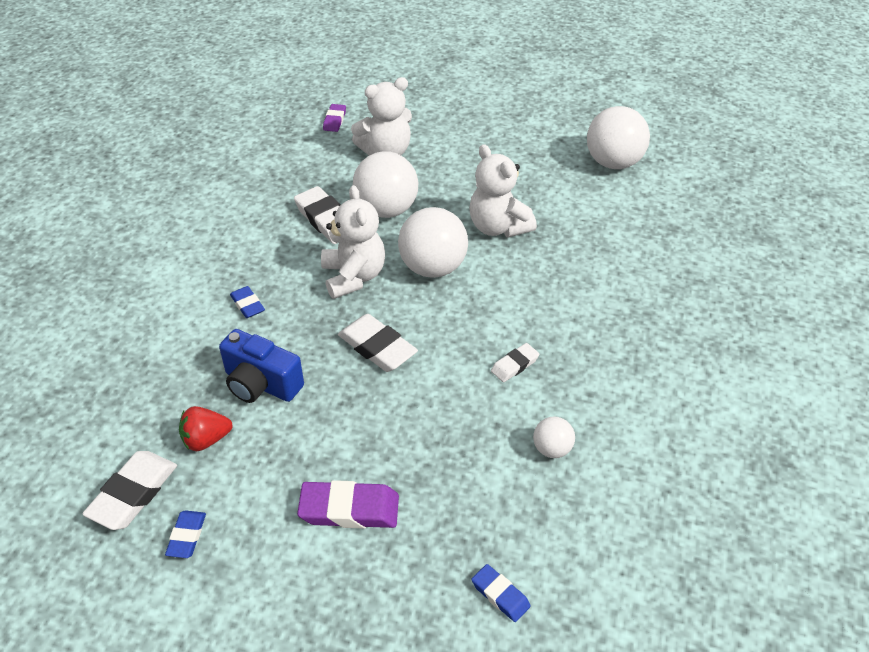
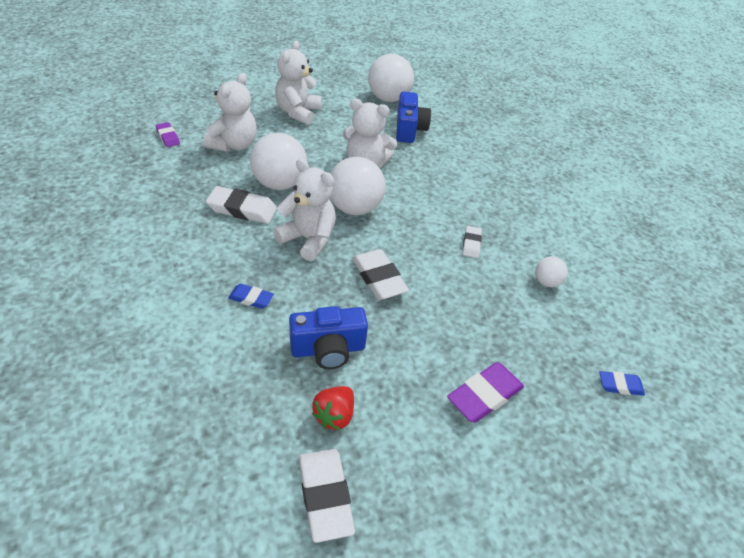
camera: 45 degrees left, 0 degrees up
blue eraser [165,510,206,558] -> none
white eraser [338,314,418,372] -> white eraser turned 60 degrees clockwise [352,249,409,300]
none -> white teddy bear [275,40,322,125]
none -> blue camera [396,92,431,143]

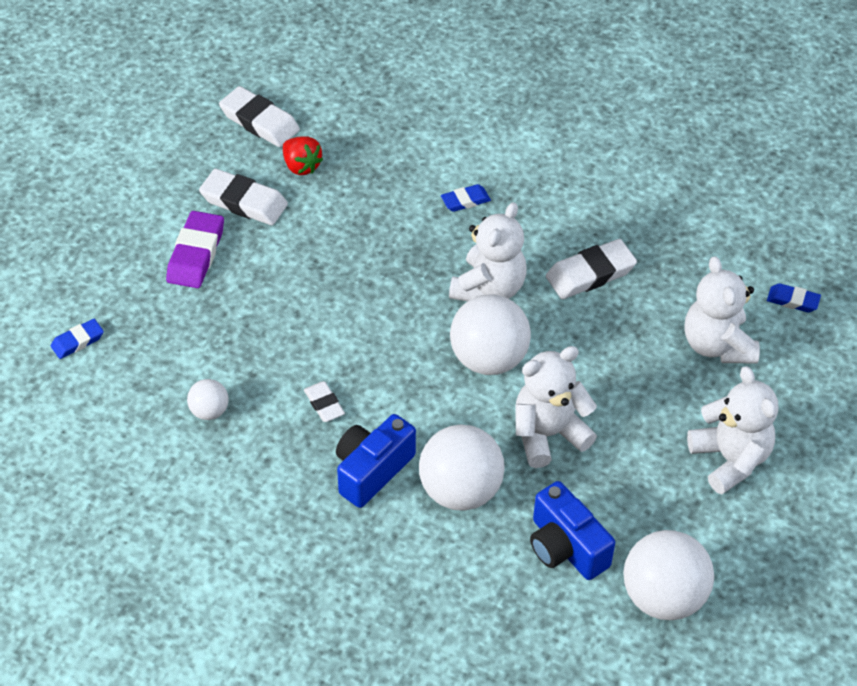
camera: 145 degrees right, 5 degrees up
purple eraser [156,122,180,147] -> blue eraser [767,283,821,313]
white ball [250,133,307,190] -> white ball moved to [419,425,505,511]
white teddy bear [273,159,336,261] -> white teddy bear turned 60 degrees counterclockwise [449,202,526,302]
blue camera [289,306,368,369] -> blue camera moved to [336,414,416,508]
red strawberry [312,386,354,430] -> red strawberry turned 150 degrees clockwise [283,136,323,175]
white eraser [352,249,409,300] -> white eraser moved to [199,169,288,225]

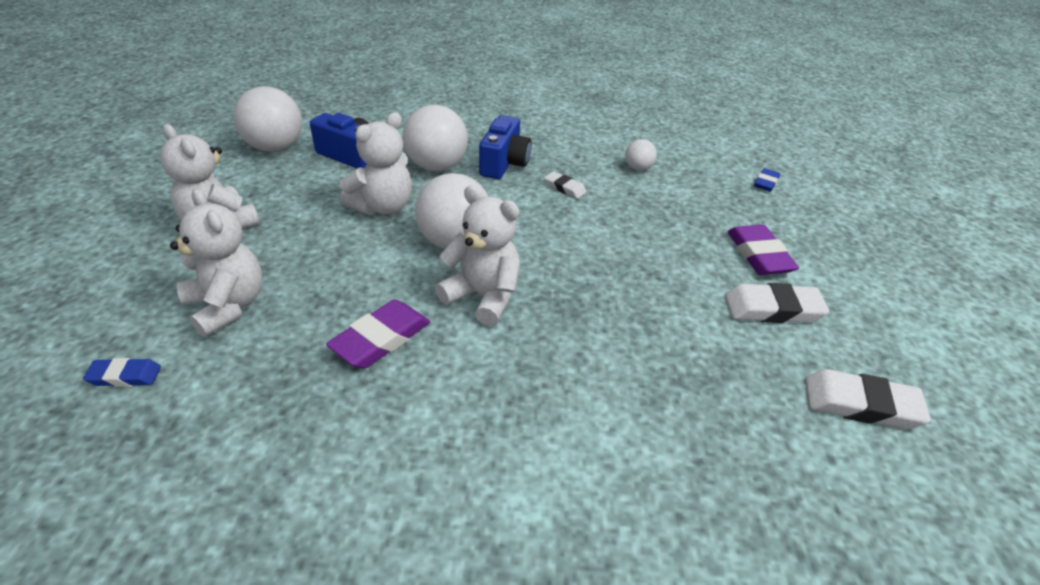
camera: 155 degrees right, 10 degrees down
red strawberry [283,136,323,175] -> none
blue eraser [441,184,491,212] -> none
white teddy bear [449,202,526,302] -> white teddy bear turned 120 degrees clockwise [435,185,520,326]
white eraser [546,239,637,299] -> purple eraser [326,300,430,369]

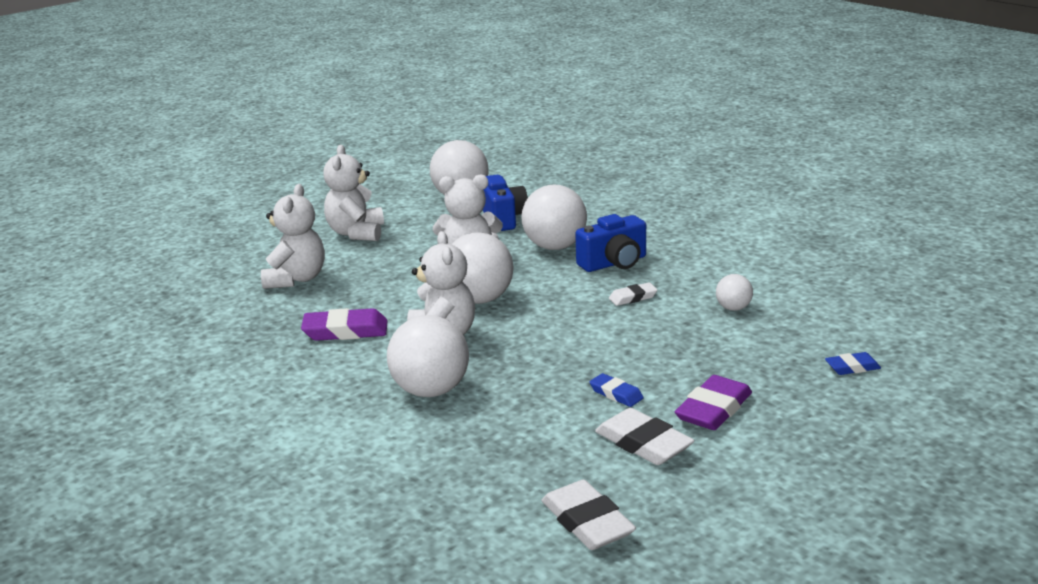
camera: 50 degrees right, 15 degrees down
blue eraser [83,358,161,387] -> blue eraser moved to [590,373,644,407]
white eraser [544,171,587,199] -> white eraser turned 75 degrees clockwise [609,282,658,306]
none -> white ball [387,315,469,397]

